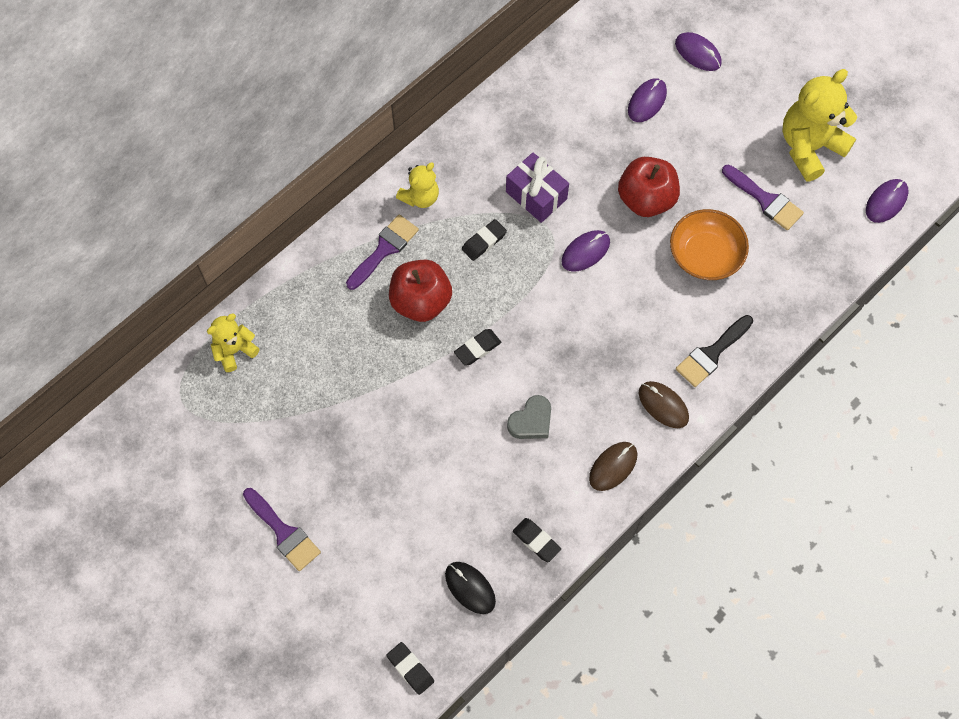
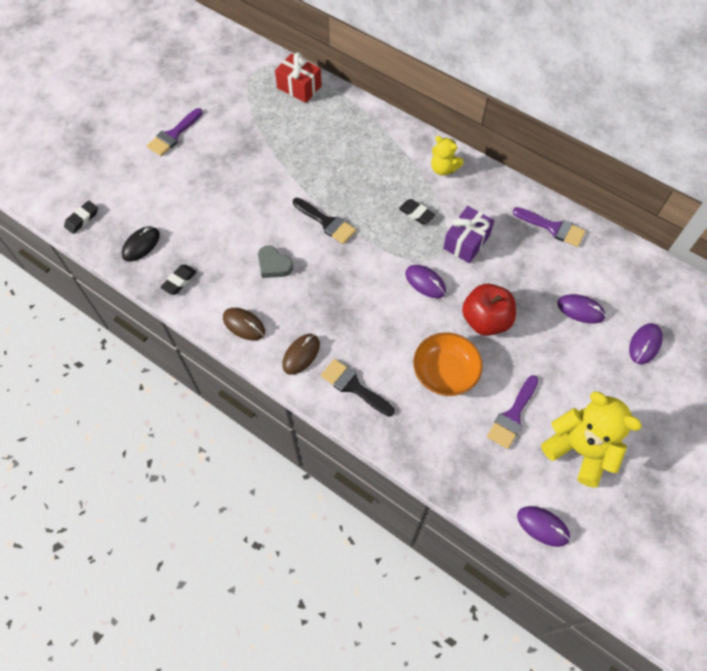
camera: 80 degrees right, 5 degrees down
yellow teddy bear [207,314,260,372] -> red gift [275,52,322,103]
purple brush [346,214,419,290] -> purple brush moved to [513,207,586,247]
red apple [389,260,452,322] -> none
black eraser [454,329,501,366] -> black brush [293,198,356,244]

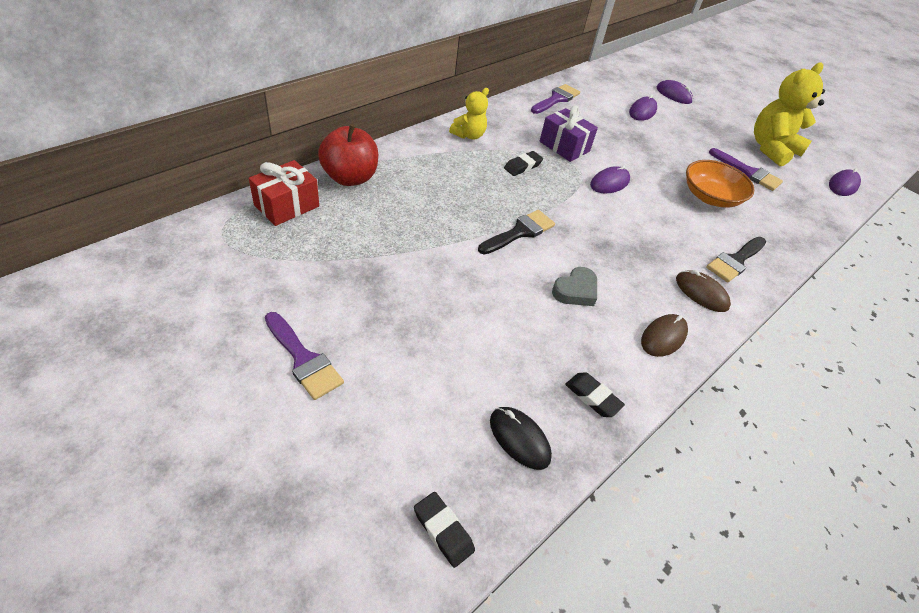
camera: 85 degrees left, 15 degrees down
red apple [462,284,516,336] -> red apple moved to [318,124,378,186]

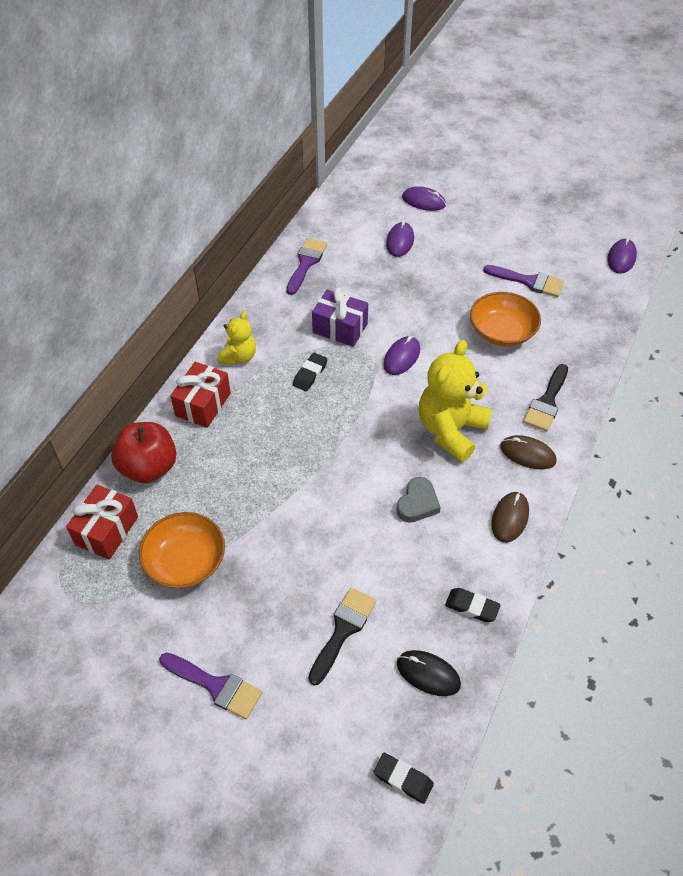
camera: 15 degrees left, 5 degrees up
black brush [478,210,555,255] -> black brush moved to [308,588,376,686]
yellow teddy bear [754,63,825,166] -> yellow teddy bear moved to [419,340,492,462]
none -> orange bowl [139,512,225,588]
none -> red gift [170,362,231,428]

